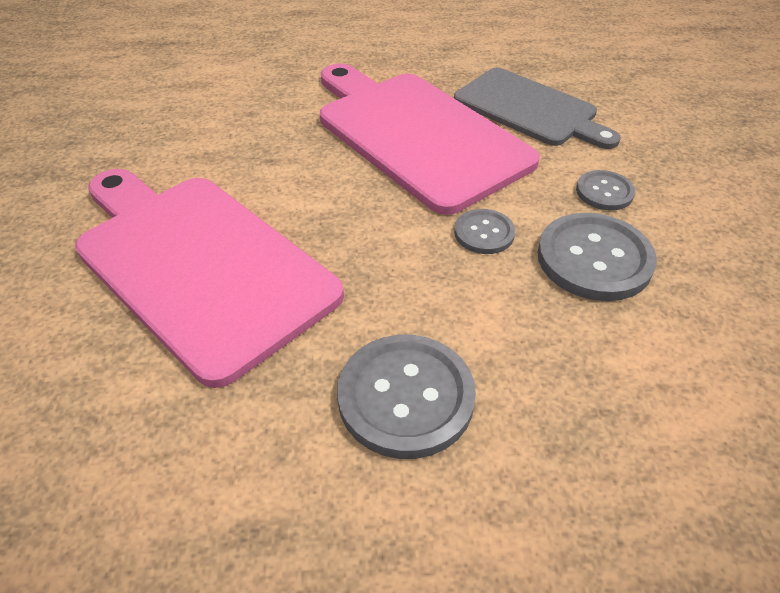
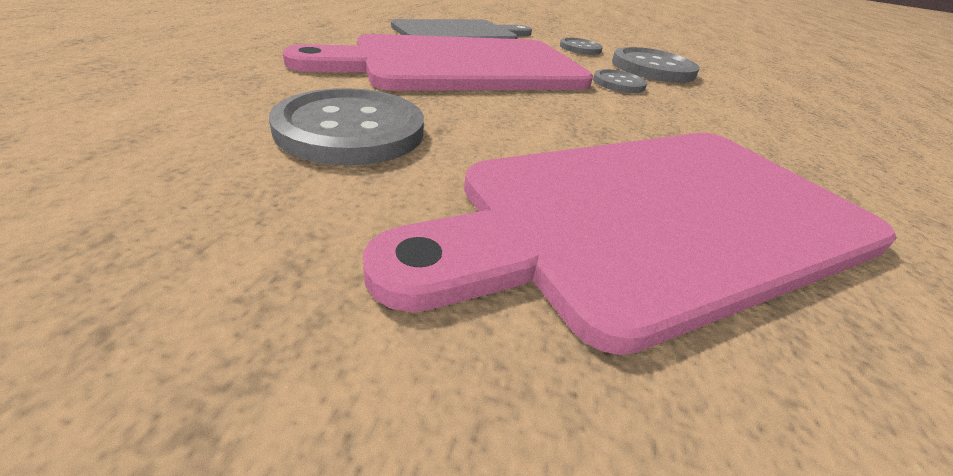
camera: 75 degrees left, 10 degrees down
grey button [337,335,476,459] -> grey button moved to [269,88,424,165]

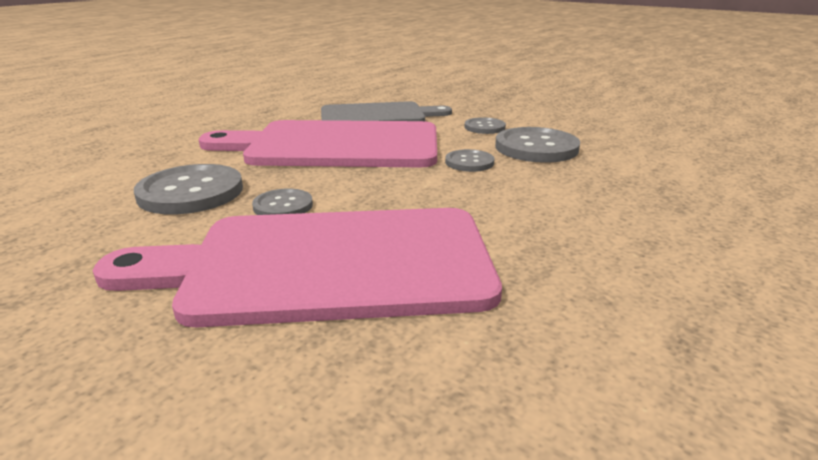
camera: 25 degrees right, 10 degrees down
none -> grey button [252,188,313,215]

